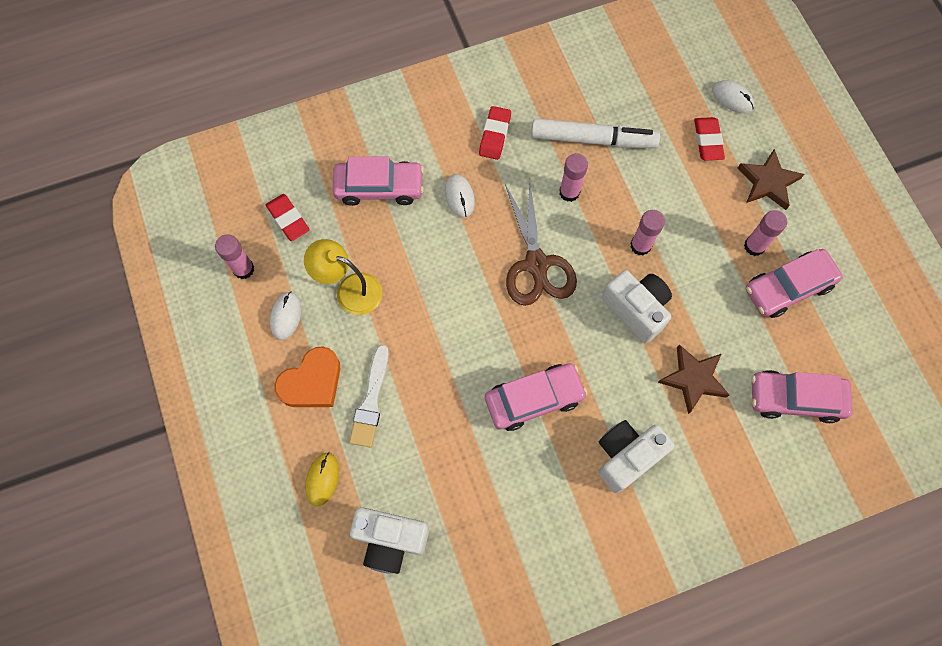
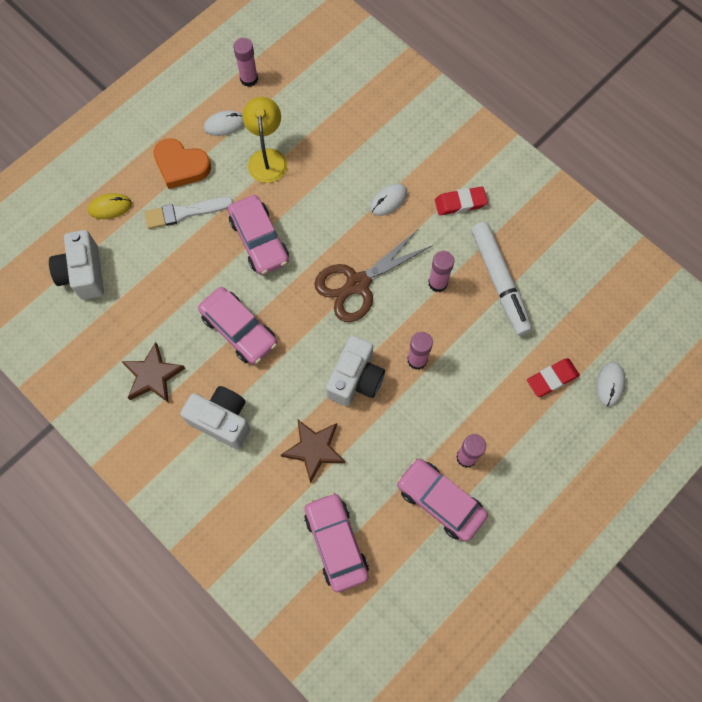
camera: 65 degrees right, 0 degrees up
red eraser [266,194,309,241] -> none
pink car [333,157,424,206] -> pink car moved to [228,195,289,275]
brown star [738,149,804,210] -> brown star moved to [121,342,185,403]

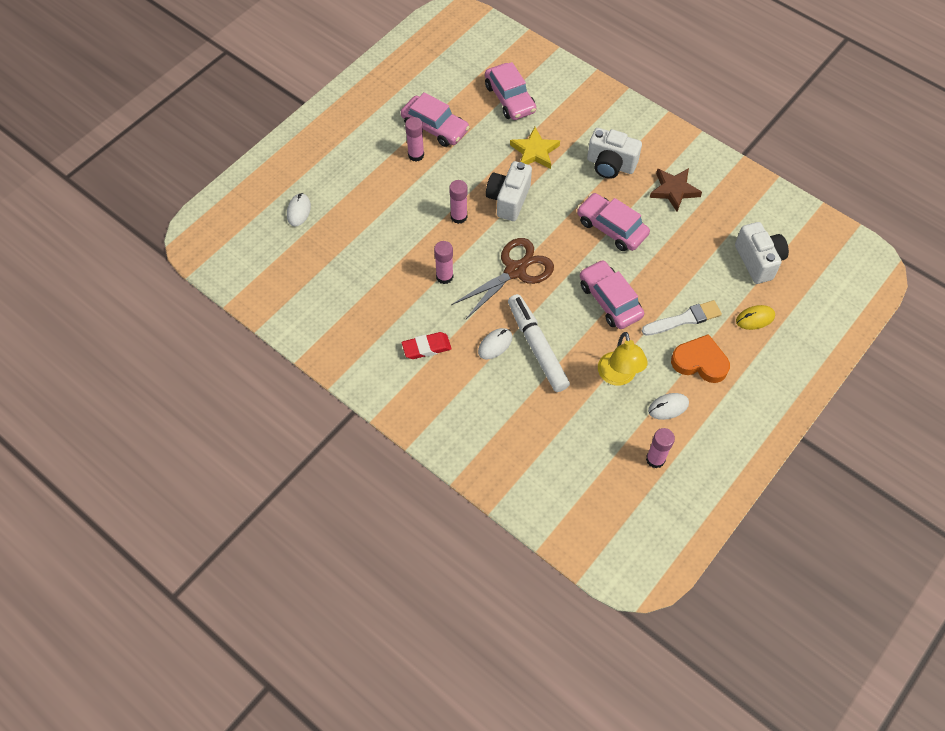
camera: 175 degrees right, 10 degrees down
brown star [281,419,345,483] -> yellow star [510,127,560,169]
white marker [471,222,532,336] -> white marker moved to [508,294,570,392]
red eraser [527,358,580,397] -> none

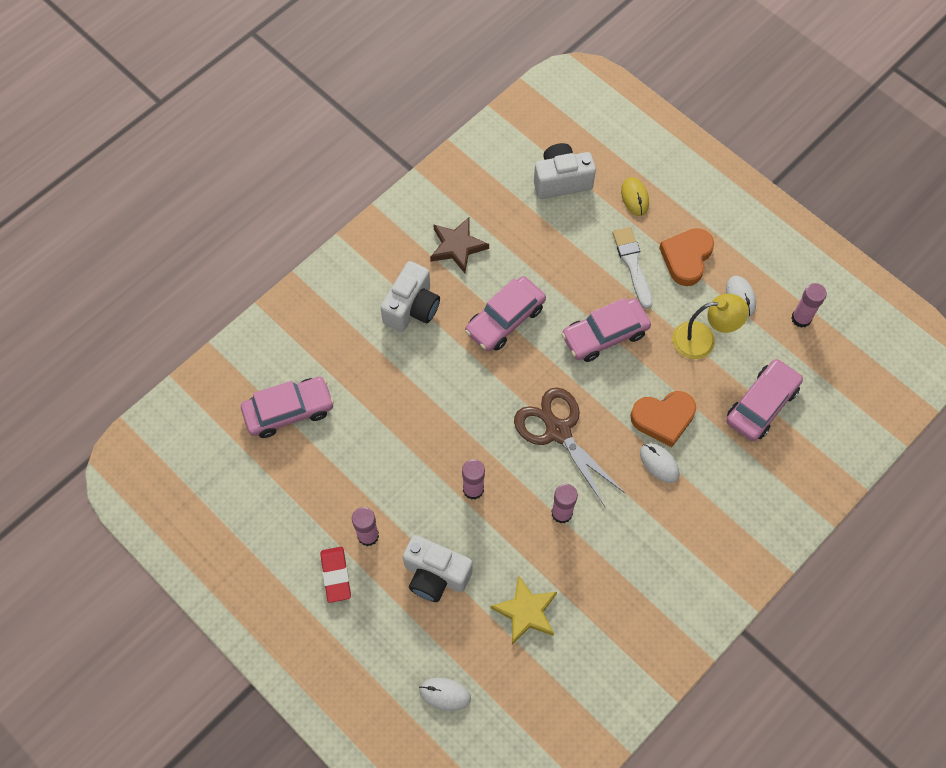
camera: 85 degrees left, 5 degrees up
pink car [401,92,470,147] -> pink car moved to [726,359,803,441]
red eraser [402,332,452,359] -> red eraser moved to [321,547,351,603]
white camera [486,161,532,221] -> white camera moved to [403,535,473,602]
white marker [508,294,570,392] -> orange heart [631,391,696,447]
yellow star [510,127,560,169] -> yellow star moved to [491,575,557,644]

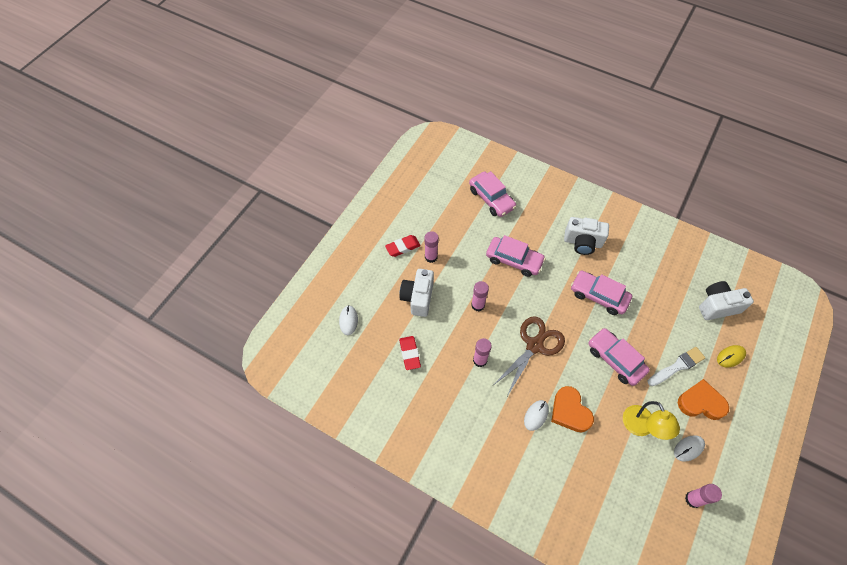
camera: 75 degrees right, 5 degrees down
brown star [430,217,489,273] -> none
yellow star [491,575,557,644] -> red eraser [399,336,421,370]
white camera [534,143,596,199] -> white camera turned 75 degrees counterclockwise [699,281,754,320]
pink car [726,359,803,441] -> pink car moved to [486,235,546,277]

